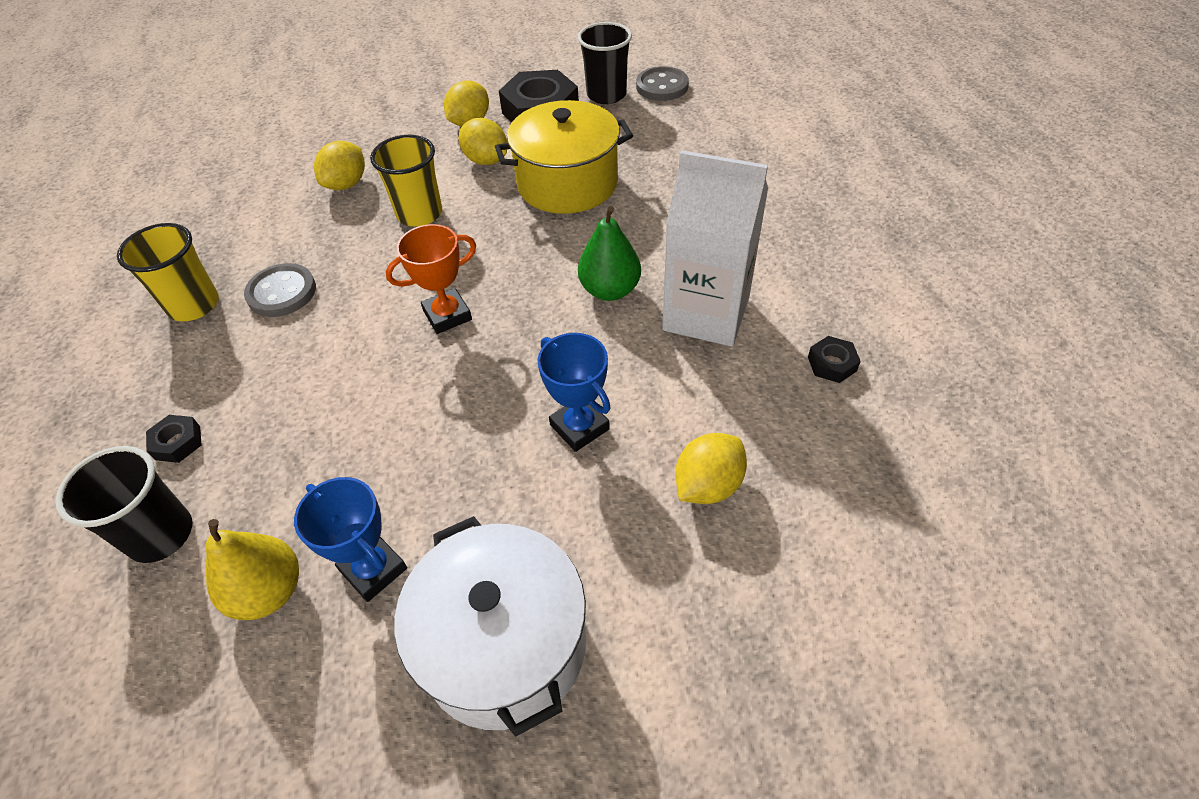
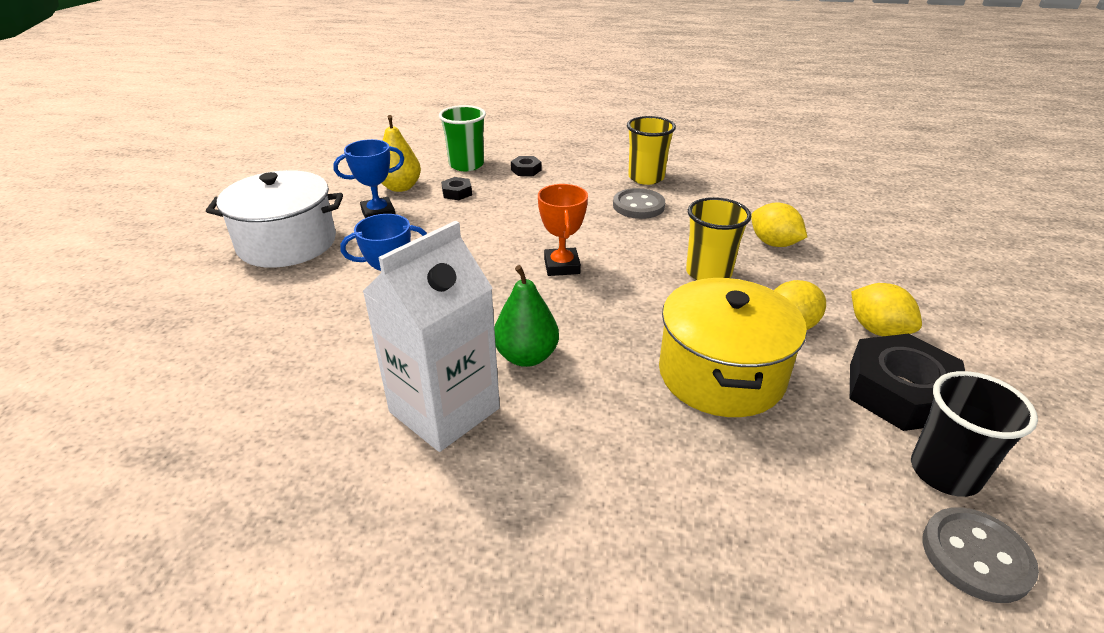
camera: 110 degrees right, 15 degrees down
black cup [55,446,192,563] -> green cup [439,105,486,171]
yellow lemon [675,433,747,504] -> none
black nut [808,336,861,383] -> black nut moved to [441,177,472,200]

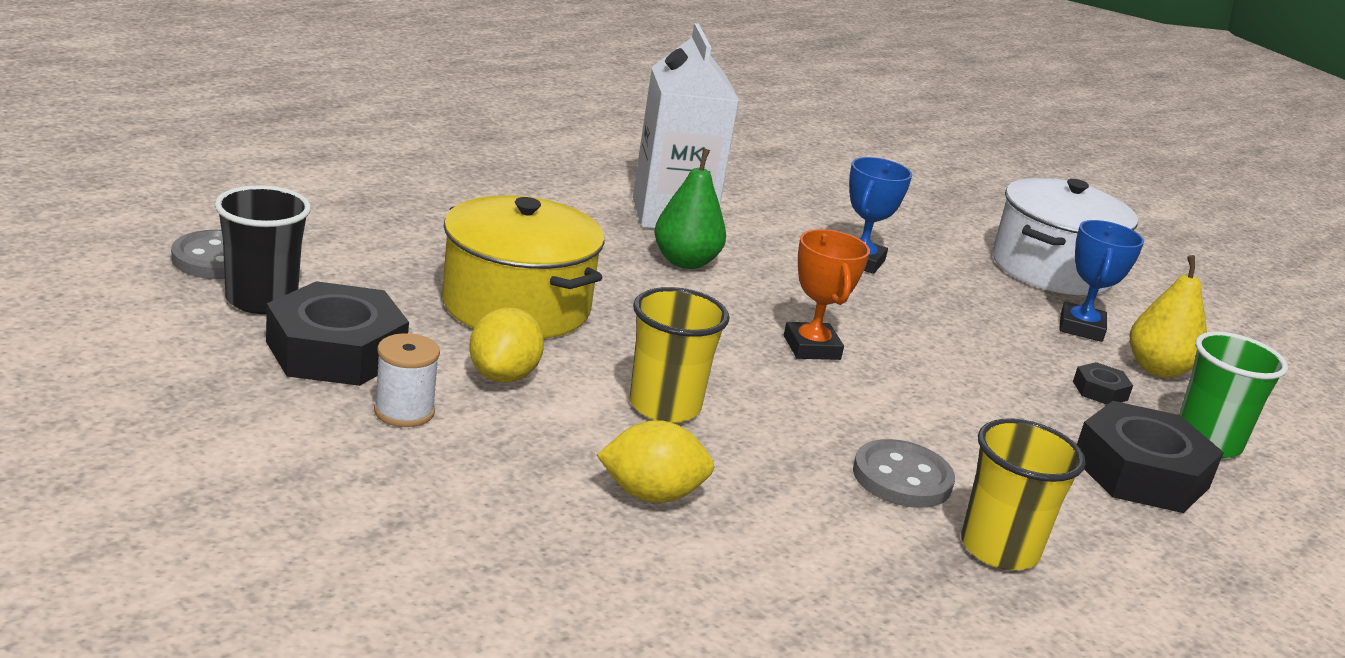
camera: 125 degrees right, 10 degrees down
black nut [511,156,541,176] -> black nut [1077,401,1224,513], size x2.22
orange trophy [538,184,588,276] -> orange trophy turned 45 degrees clockwise [784,229,870,360]
yellow lemon [851,283,922,336] -> white spool [374,333,440,427]

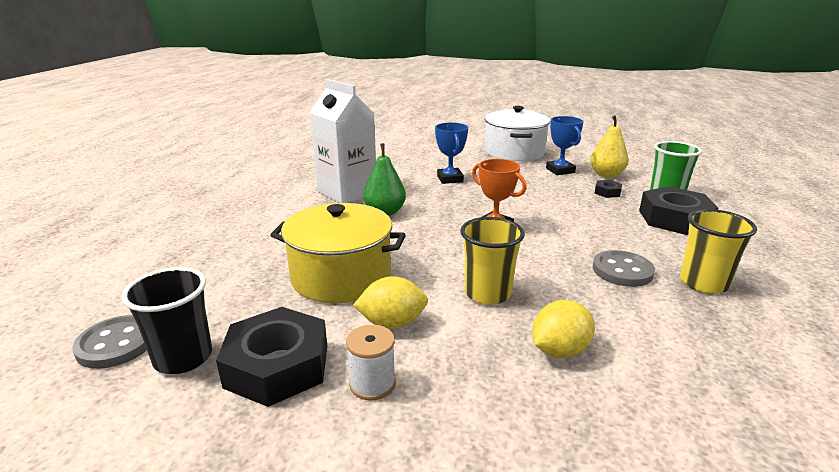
camera: 30 degrees left, 0 degrees up
yellow lemon [469,307,544,383] -> yellow lemon turned 75 degrees counterclockwise [353,276,428,329]

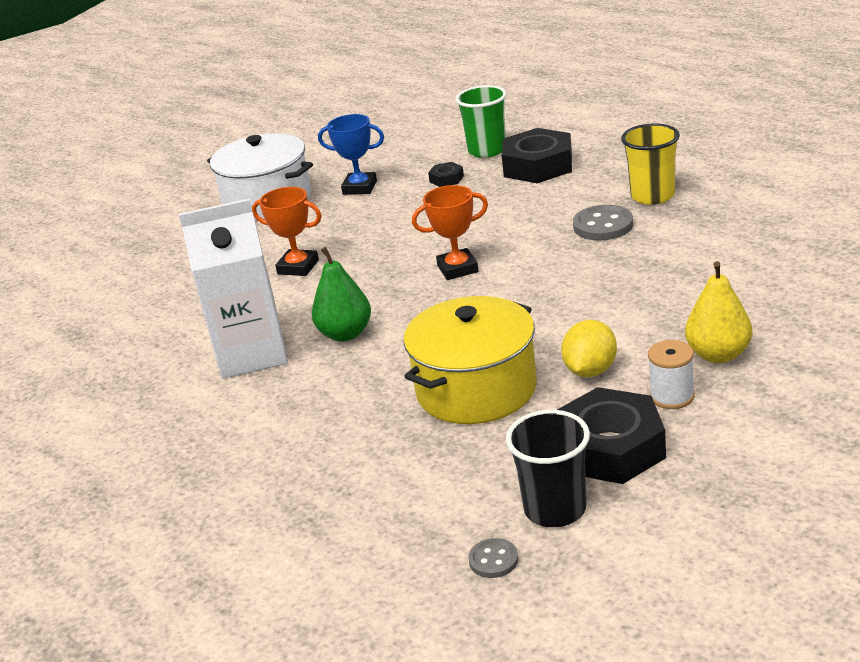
camera: 55 degrees left, 5 degrees up
grey button [72,315,147,369] -> grey button [468,538,518,578], size x0.57
blue trophy [435,122,468,184] -> orange trophy [252,187,322,276]
yellow cup [460,217,525,305] -> none
yellow lemon [532,300,595,358] -> none
yellow pear [590,115,629,178] -> yellow pear moved to [685,261,752,363]

